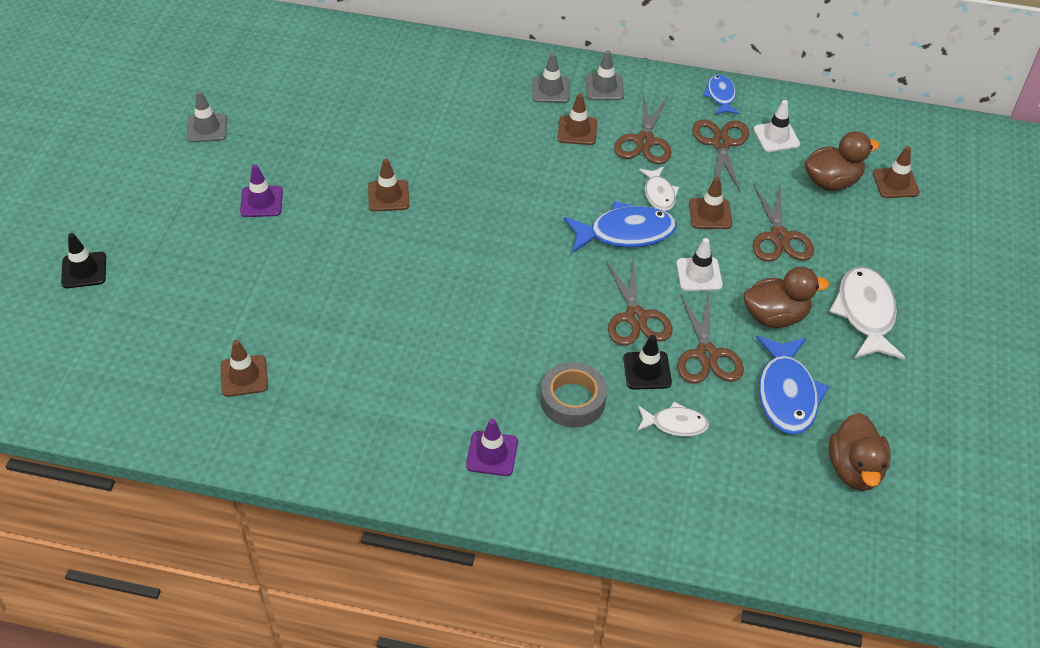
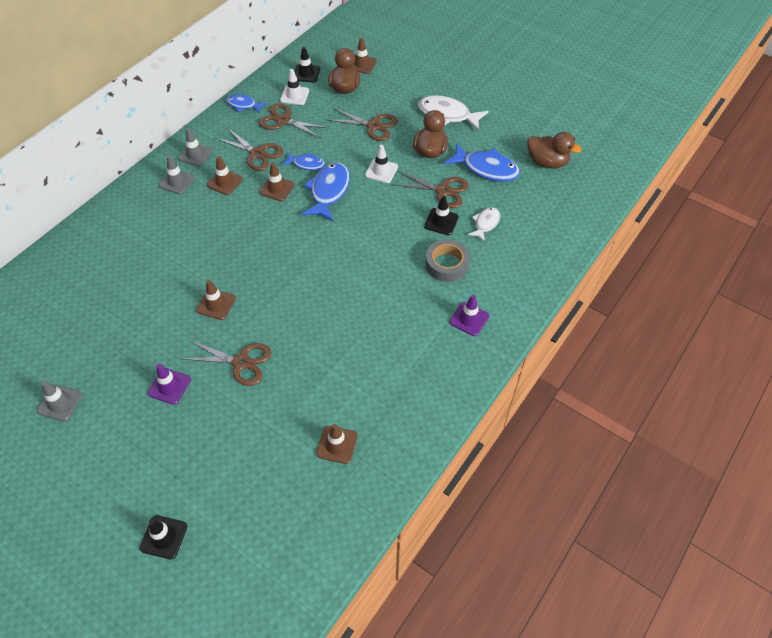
camera: 65 degrees left, 5 degrees up
brown scissors [605,259,673,346] -> brown scissors moved to [183,340,271,386]
white fish [639,167,679,211] -> blue fish [282,152,325,170]
brown traffic cone [689,177,732,229] -> brown traffic cone moved to [259,162,295,201]
none -> black traffic cone [294,47,320,83]

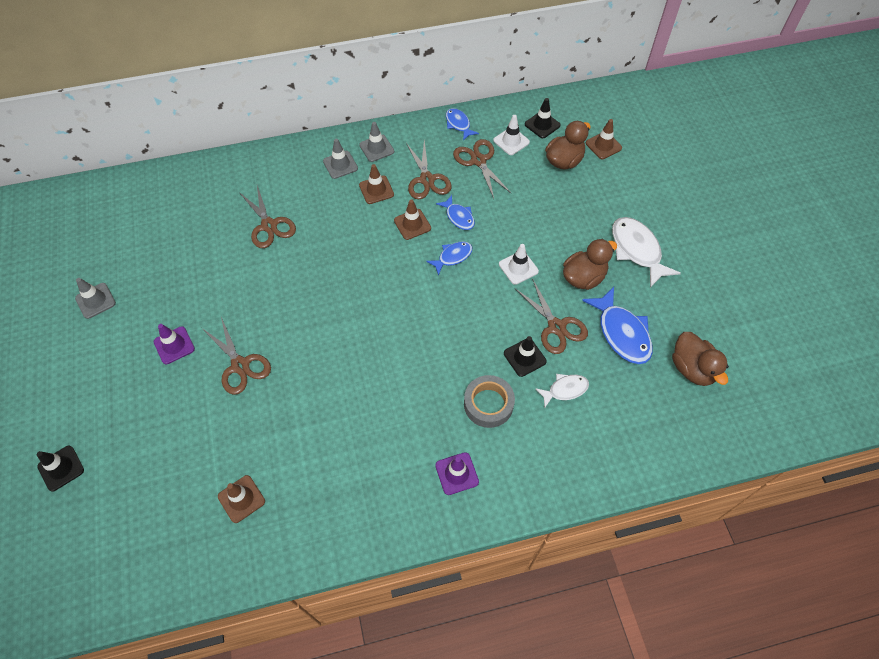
camera: 40 degrees right, 5 degrees up
brown traffic cone [196,280,236,320] -> none
blue fish [301,162,350,221] -> blue fish [426,241,472,275], size x0.58
brown scissors [328,108,398,141] -> brown scissors moved to [239,186,296,248]

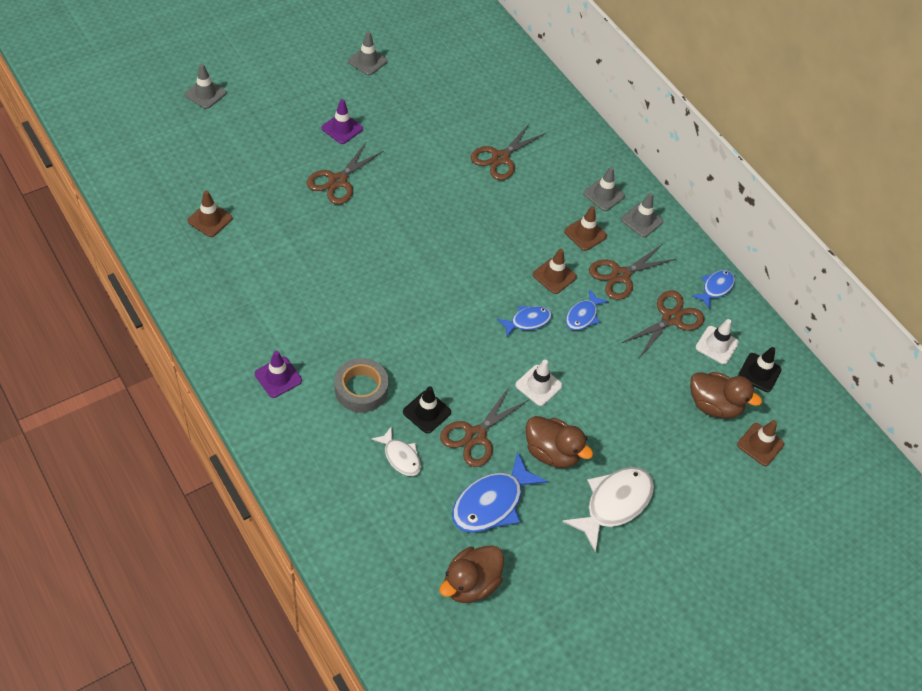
camera: 65 degrees right, 5 degrees down
black traffic cone [37,446,84,491] -> grey traffic cone [185,64,226,109]
blue fish [426,241,472,275] -> blue fish turned 60 degrees counterclockwise [497,306,552,337]

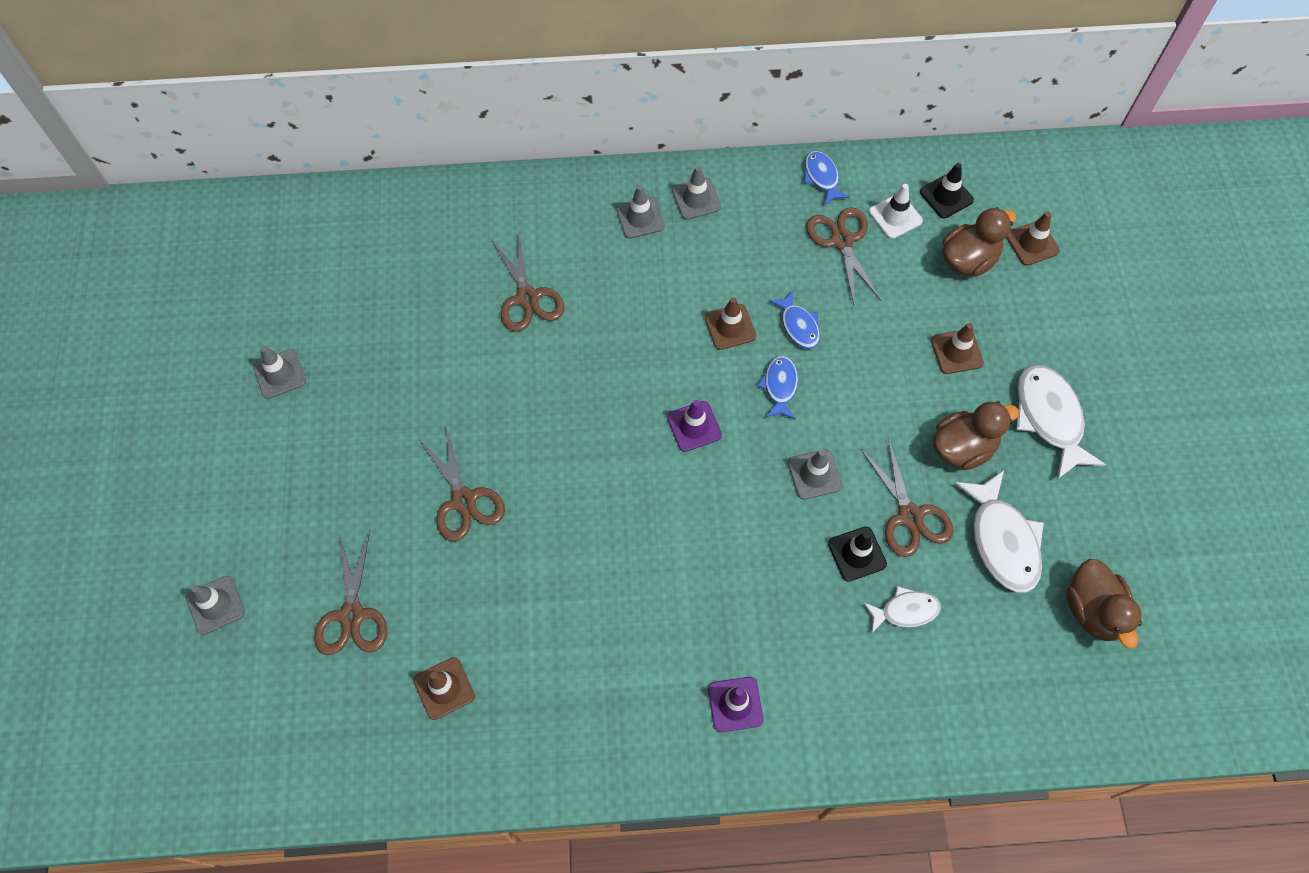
camera: 55 degrees left, 10 degrees up
purple traffic cone [321,99,363,144] -> purple traffic cone moved to [667,400,722,452]
grey tape [335,358,388,413] -> none
blue fish [452,452,548,533] -> white fish [954,470,1044,593]
white traffic cone [515,360,563,406] -> none
brown traffic cone [564,206,607,251] -> brown traffic cone moved to [931,323,984,374]
brown scissors [589,245,676,300] -> brown scissors moved to [314,531,387,655]
none -> grey traffic cone [788,449,842,500]

